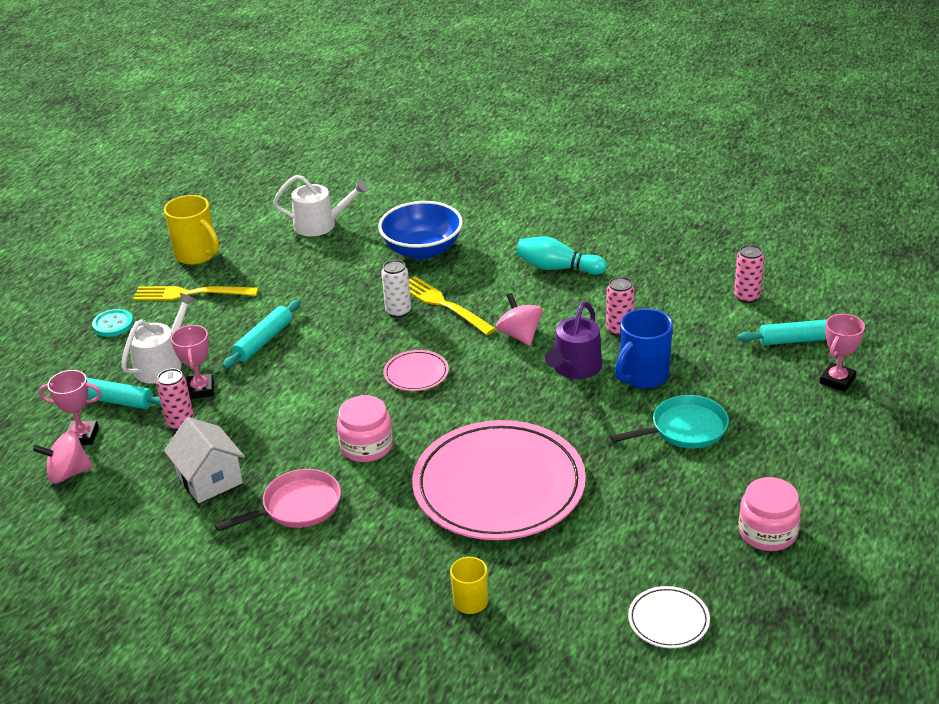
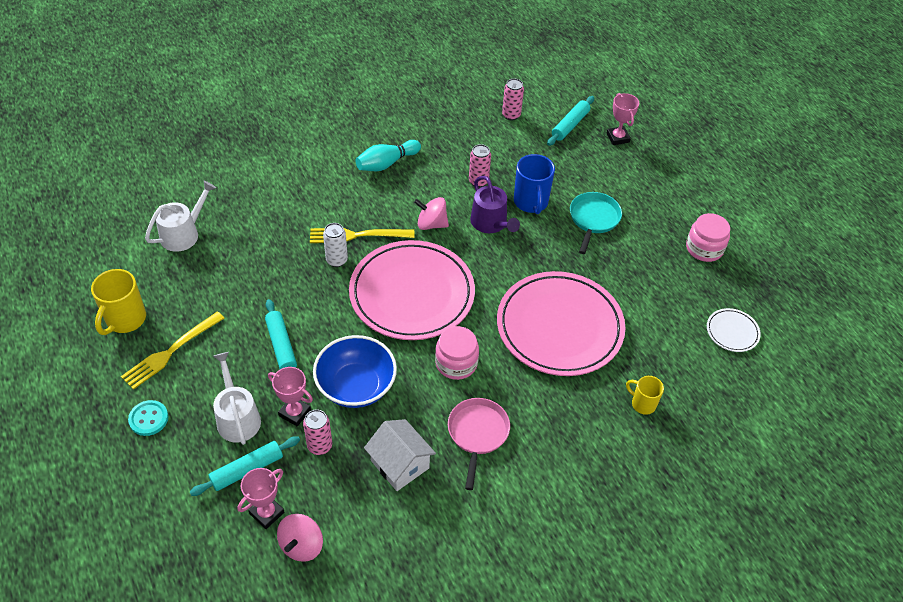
camera: 55 degrees left, 15 degrees up
yellow mug [164,195,219,265] -> yellow mug turned 120 degrees clockwise [91,269,146,335]
white house [164,417,245,503] -> white house turned 45 degrees clockwise [364,419,436,491]
blue bowl [378,201,463,260] -> blue bowl moved to [313,335,397,408]
pink plate [384,350,449,391] -> pink plate [349,240,475,340], size x2.39

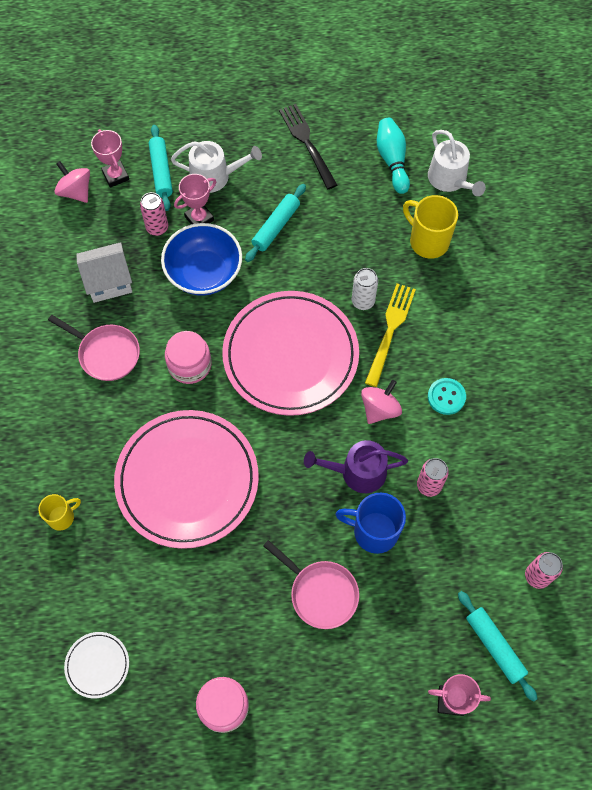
camera: 115 degrees right, 15 degrees up
yellow mug [91,269,146,335] -> yellow mug moved to [403,195,458,259]
yellow fork [121,311,224,390] -> black fork [279,104,337,189]
turquoise button [128,400,168,436] -> turquoise button moved to [428,378,466,415]
turquoise rolling pin [265,299,297,369] -> turquoise rolling pin turned 60 degrees counterclockwise [245,184,306,262]
turquoise bowling pin [356,140,421,171] -> turquoise bowling pin moved to [377,118,410,194]
turquoise pan [570,192,622,254] -> pink pan [263,540,359,629]

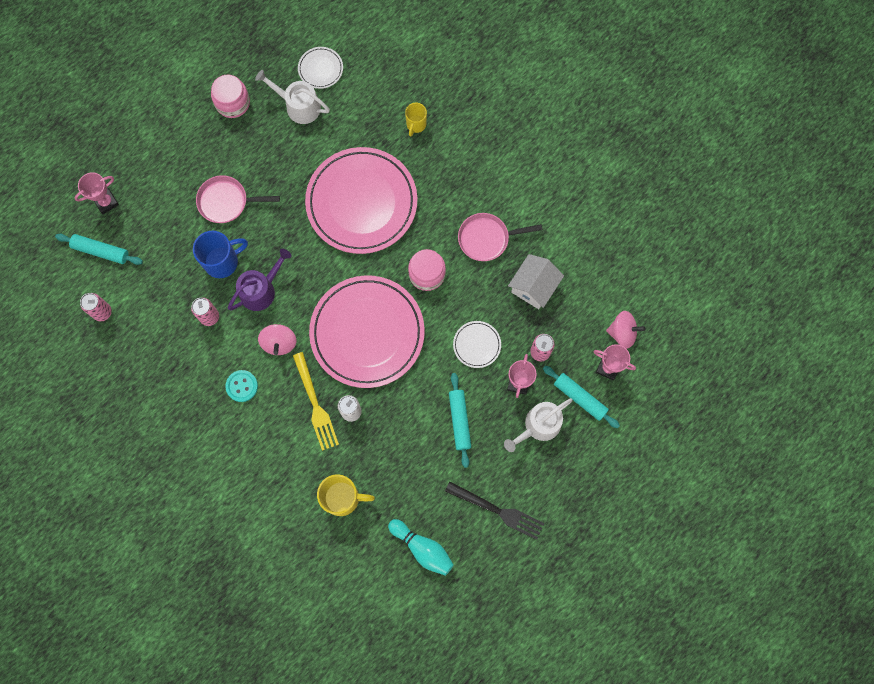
camera: 140 degrees right, 10 degrees up
blue bowl [161,223,242,296] -> white plate [453,321,501,368]
white watering can [428,130,486,196] -> white watering can moved to [255,70,330,124]

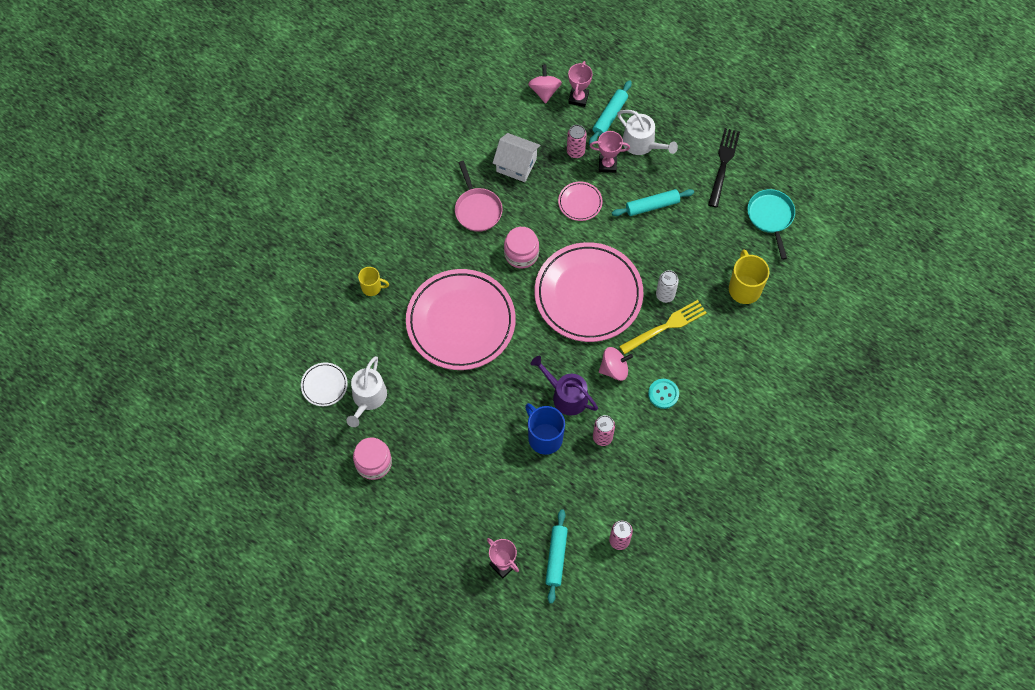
camera: 100 degrees left, 10 degrees down
pink pan [196,175,280,223] -> none
turquoise bowling pin [388,519,454,576] -> turquoise pan [747,189,795,260]
white plate [453,321,501,368] -> pink plate [558,182,603,221]

